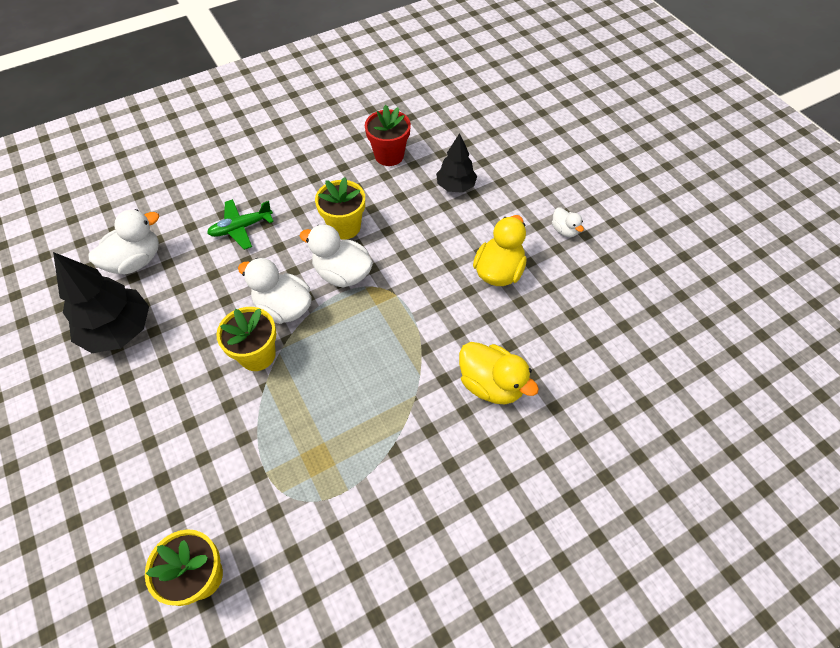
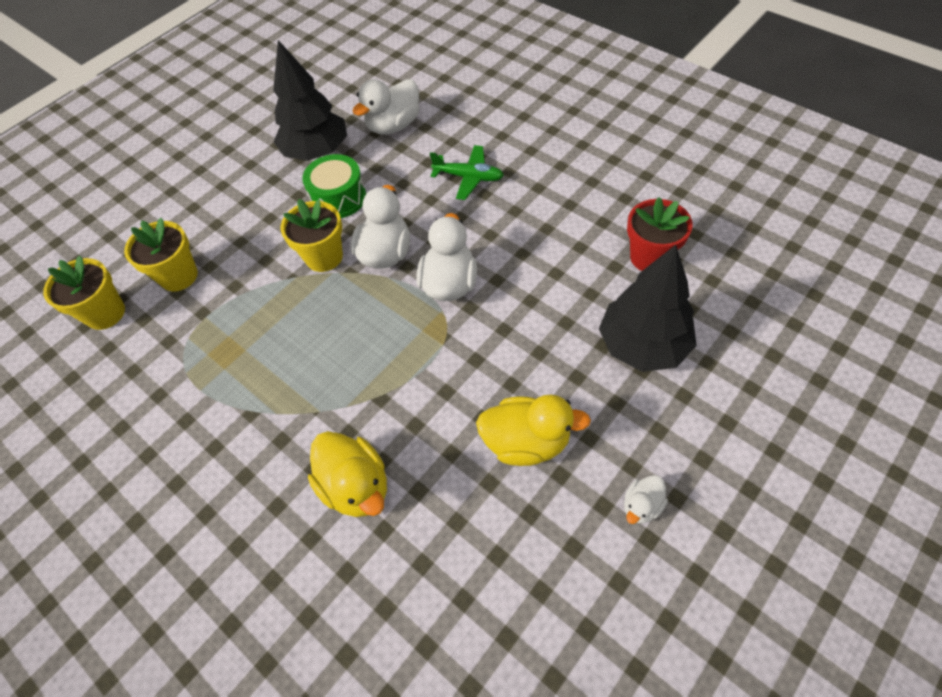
camera: 75 degrees right, 0 degrees up
white duck [89,209,159,274] -> white duck turned 105 degrees clockwise [352,79,419,135]
green plane [207,199,274,250] -> green plane turned 150 degrees clockwise [430,145,504,200]
yellow flower pot [315,177,365,240] -> yellow flower pot moved to [124,218,198,291]
black tree [436,133,477,193] -> black tree [599,245,697,372], size x1.61
yellow duck [459,342,539,404] -> yellow duck turned 60 degrees counterclockwise [308,431,387,517]
none -> green drum [302,154,366,218]

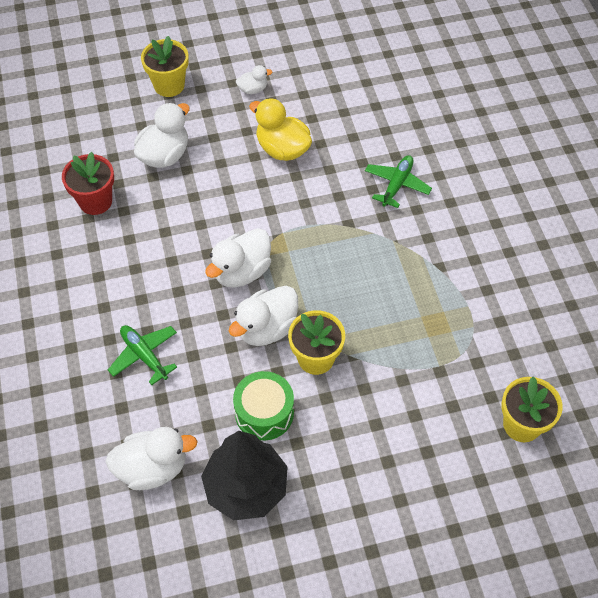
camera: 150 degrees left, 0 degrees up
yellow flower pot [124,218,198,291] -> yellow flower pot moved to [141,36,189,97]
yellow duck [308,431,387,517] -> green plane [365,155,432,208]
black tree [599,245,697,372] -> white duck [134,103,190,168]

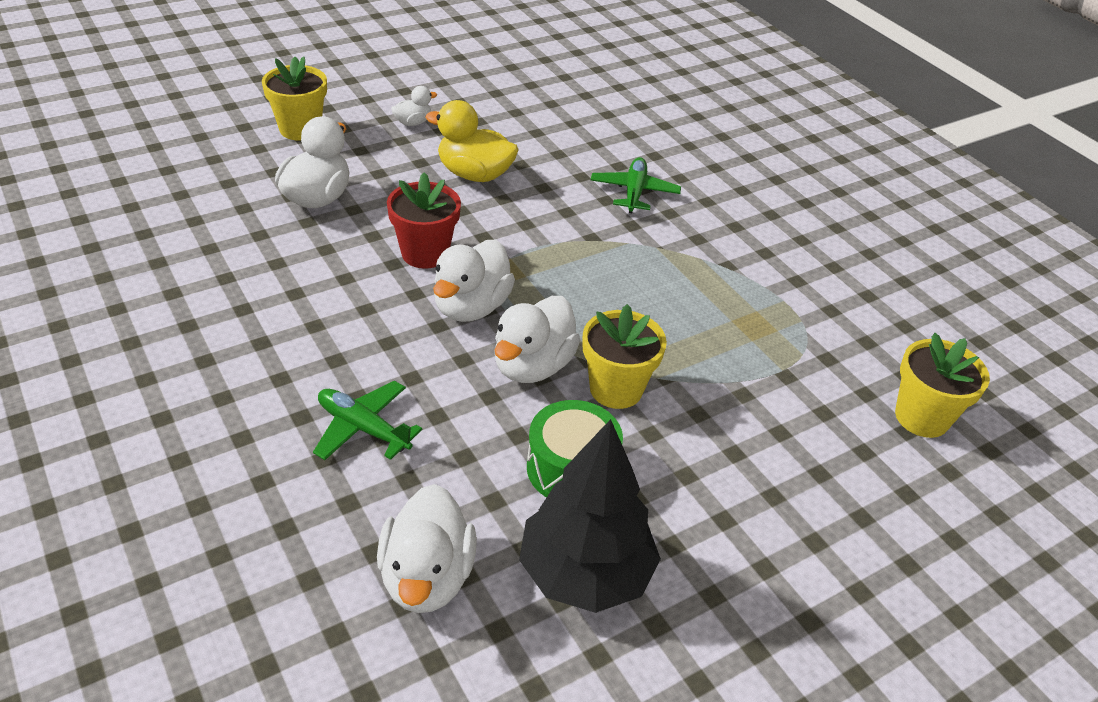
camera: 20 degrees left, 15 degrees down
red flower pot [62,152,114,215] -> red flower pot moved to [387,172,461,269]
white duck [105,427,198,490] -> white duck turned 120 degrees clockwise [377,484,477,613]

